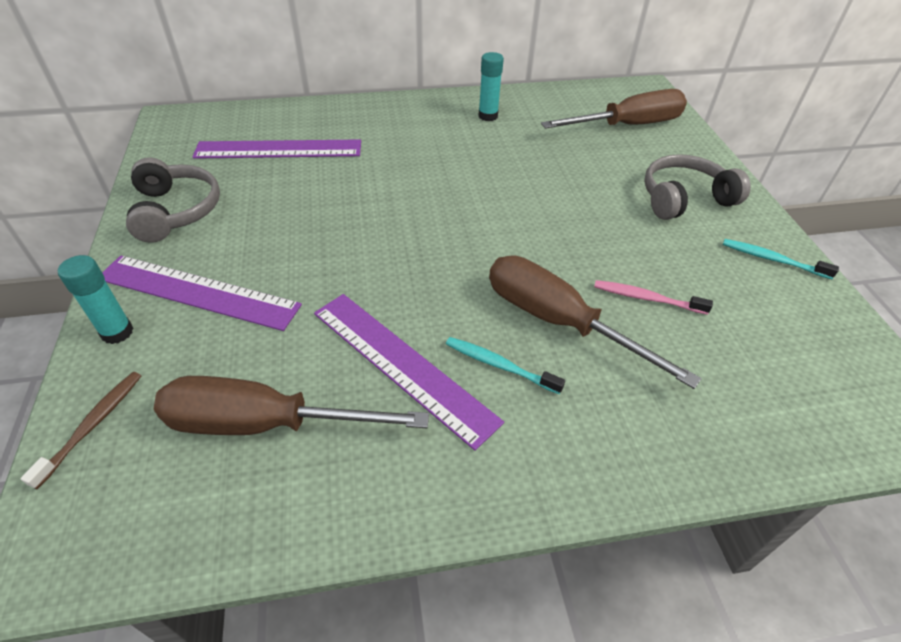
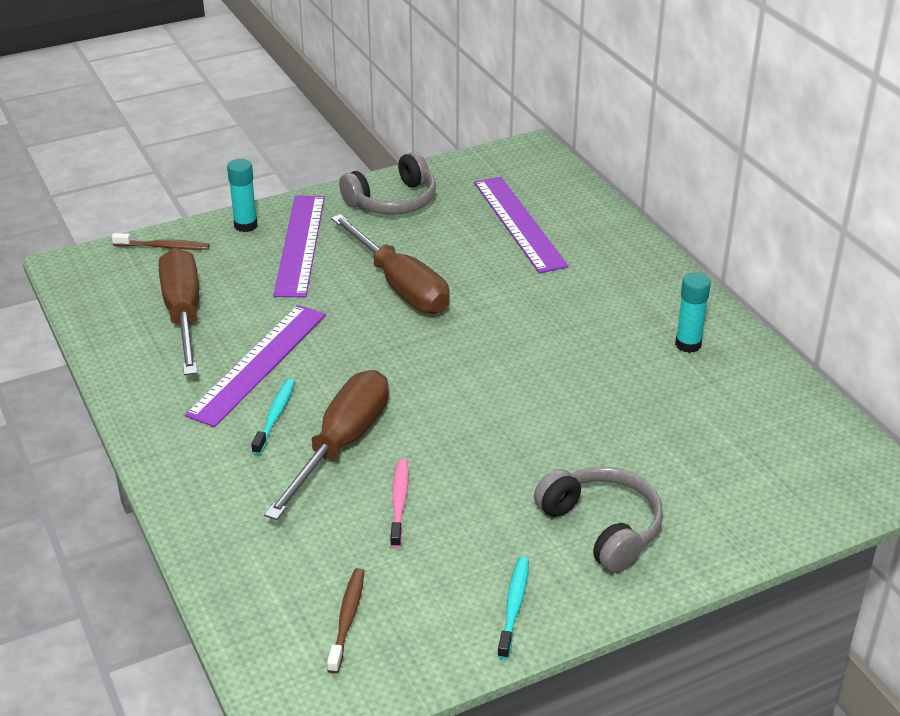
camera: 75 degrees right, 10 degrees down
brown screwdriver [541,89,687,129] -> brown screwdriver moved to [331,214,450,314]
none -> brown toothbrush [327,568,365,674]

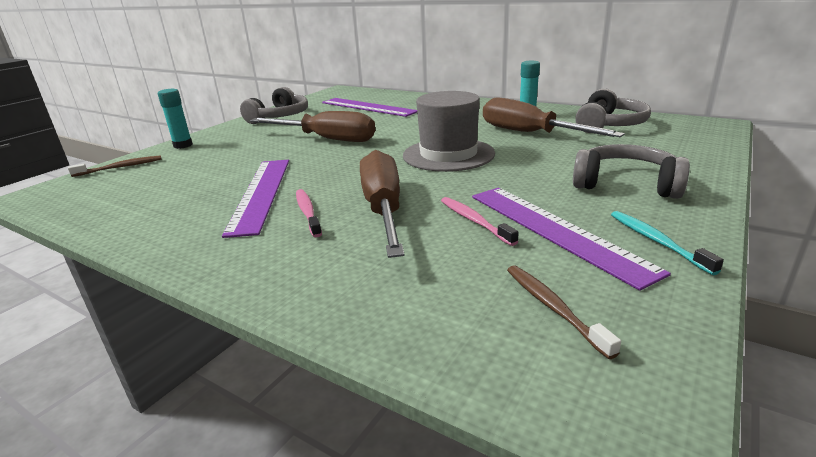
camera: 30 degrees left, 10 degrees down
brown screwdriver [159,248,199,375] -> brown screwdriver moved to [483,97,625,137]
turquoise toothbrush [251,378,295,455] -> pink toothbrush [296,189,322,237]
purple ruler [273,196,325,297] -> purple ruler moved to [472,188,671,291]
none -> grey hat [403,91,495,172]
none -> grey headphones [575,88,651,133]

